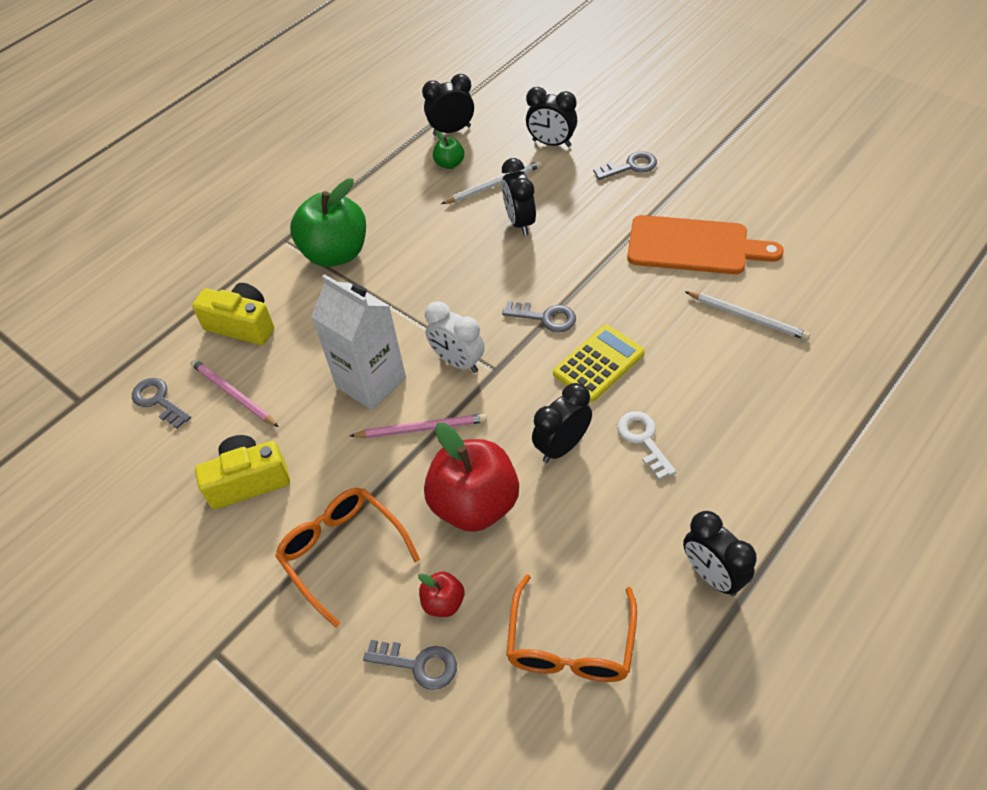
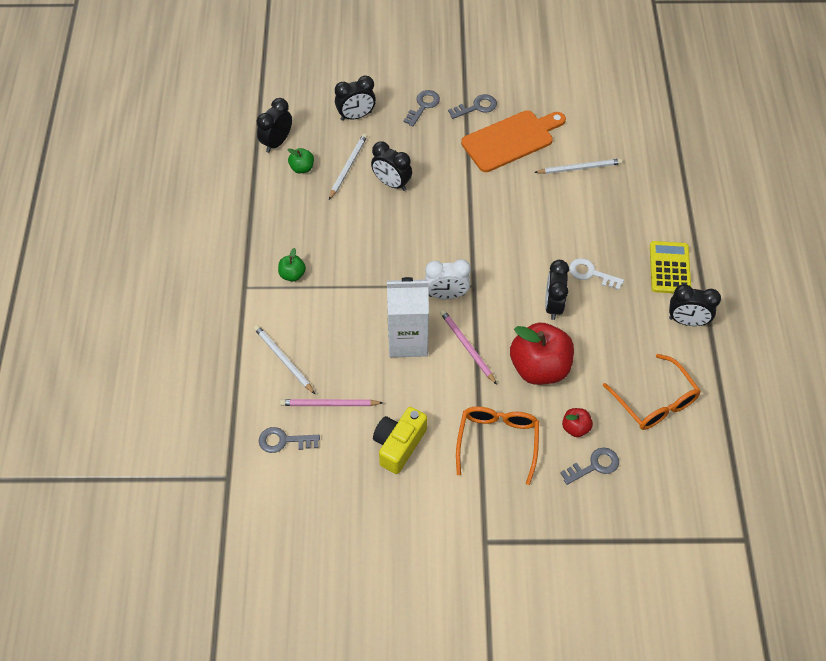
camera: 45 degrees left, 5 degrees up
yellow camera [192,283,274,345] -> white pencil [254,325,315,394]
orange glasses [275,488,420,628] -> orange glasses turned 90 degrees clockwise [456,406,539,485]
green apple [290,178,366,267] -> green apple [278,248,306,282], size x0.46
pink pencil [350,414,487,438] -> pink pencil turned 75 degrees counterclockwise [440,310,497,385]
grey key [502,301,576,332] -> grey key moved to [448,94,497,119]
yellow calculator [553,325,645,402] -> yellow calculator moved to [650,241,691,293]

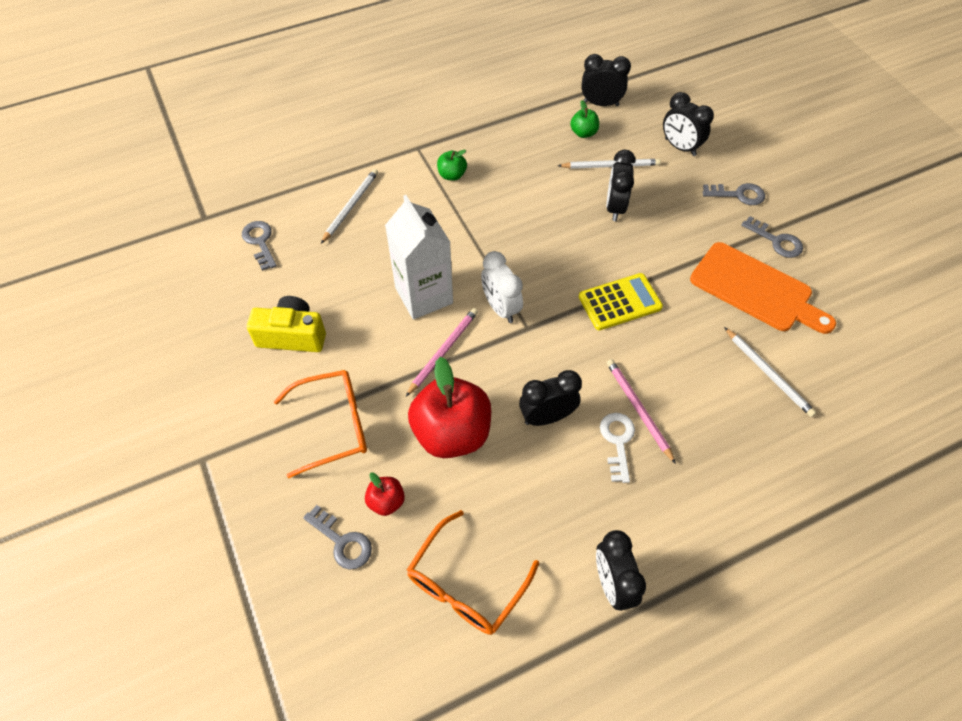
camera: 65 degrees right, 0 degrees up
pink pencil [280,399,383,406] -> pink pencil moved to [606,359,676,464]
yellow calculator [650,241,691,293] -> yellow calculator moved to [579,273,663,330]

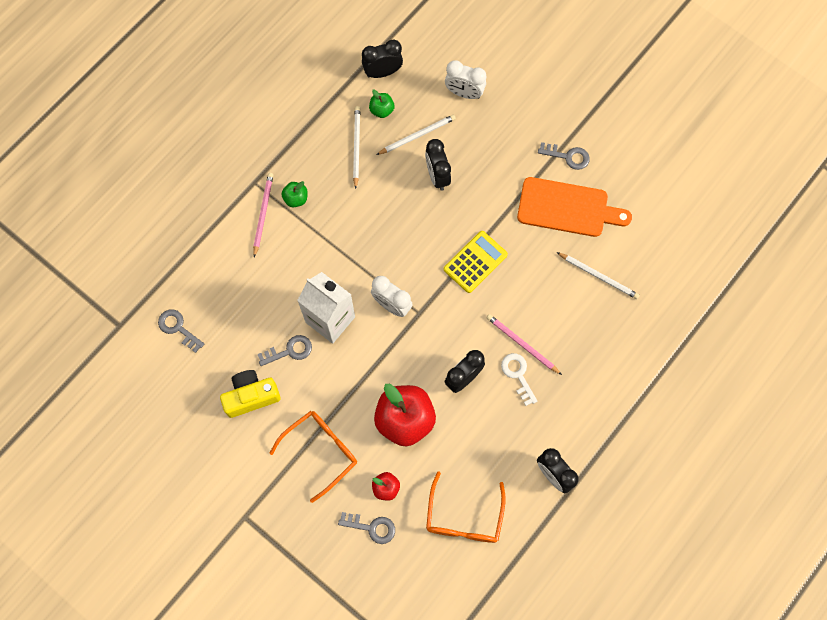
camera: 25 degrees left, 15 degrees up
white pencil [321,169,378,244] -> white pencil moved to [353,106,360,189]
pink pencil [406,308,478,396] -> pink pencil moved to [253,173,273,257]
black clock [663,92,714,156] -> white clock [445,60,486,99]
grey key [703,183,765,205] -> grey key moved to [257,335,312,366]

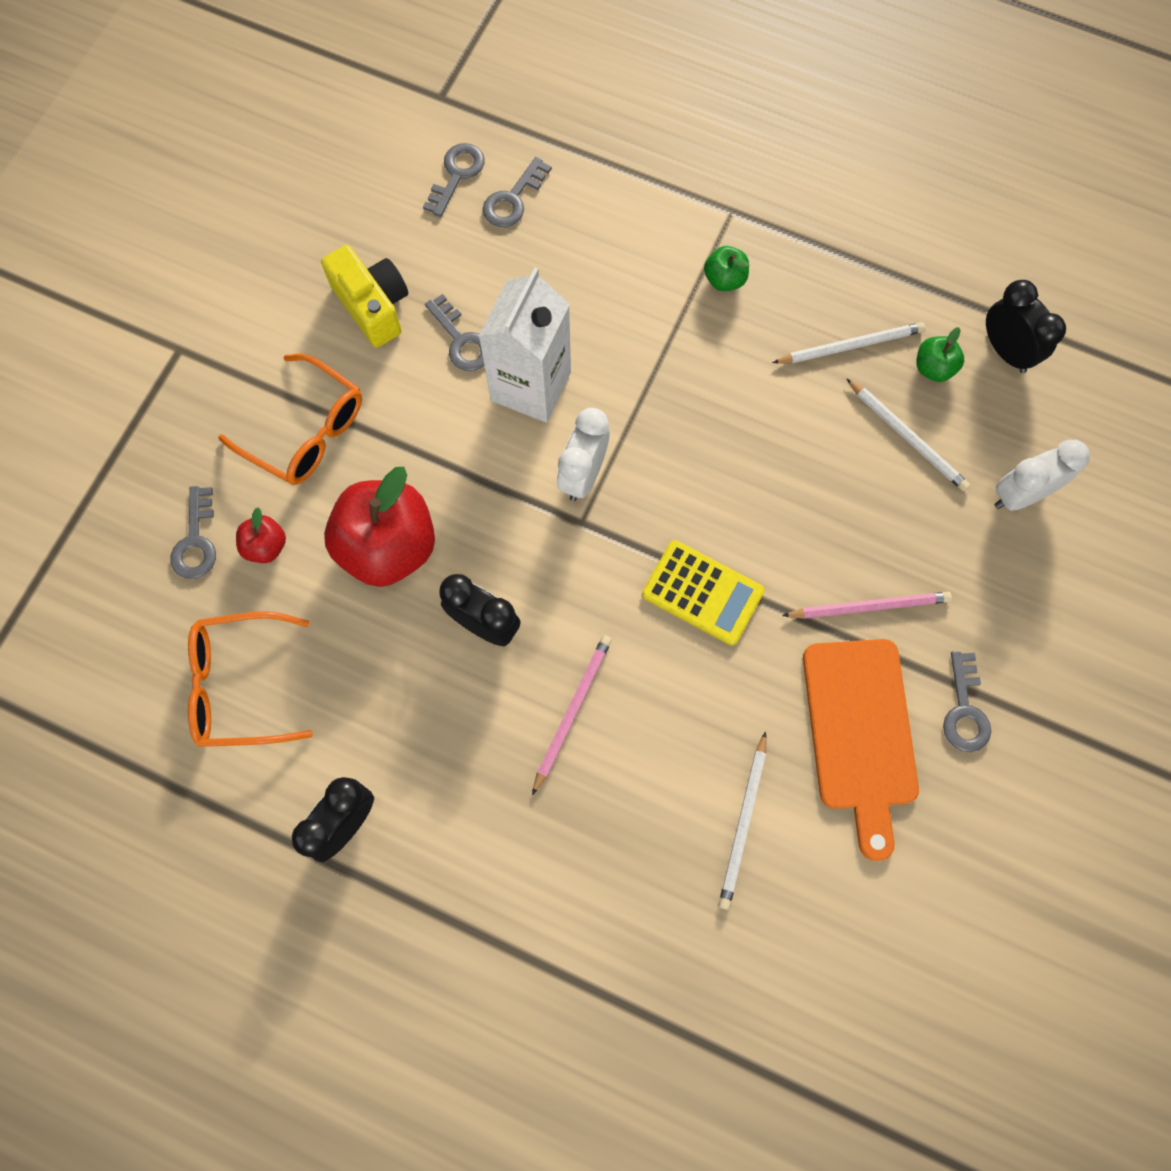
camera: 75 degrees right, 0 degrees up
pink pencil [253,173,273,257] -> pink pencil moved to [782,592,952,619]
black clock [425,139,451,191] -> none
white clock [445,60,486,99] -> white clock turned 60 degrees clockwise [994,440,1090,511]
white key [501,353,537,406] -> none
none -> grey key [483,157,552,227]

